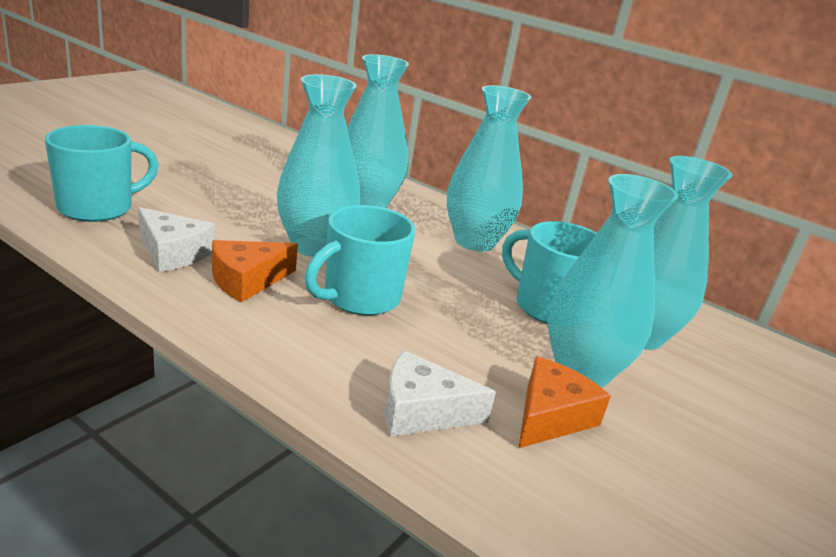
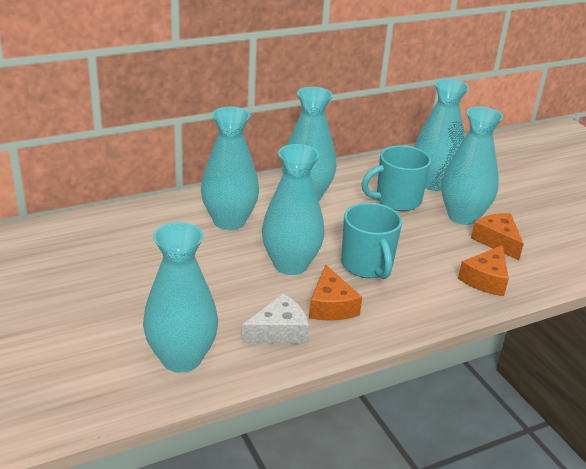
camera: 60 degrees left, 5 degrees up
turquoise mug [45,125,159,222] -> turquoise vase [143,222,218,373]
white cheese [385,350,496,437] -> orange cheese [458,245,509,296]

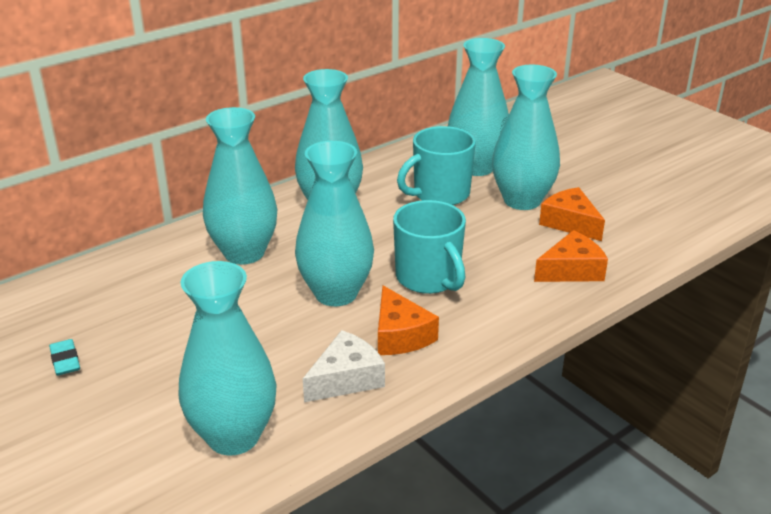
camera: 10 degrees left, 0 degrees up
orange cheese [458,245,509,296] -> orange cheese turned 135 degrees counterclockwise [534,230,608,282]
none -> turquoise eraser [49,339,80,376]

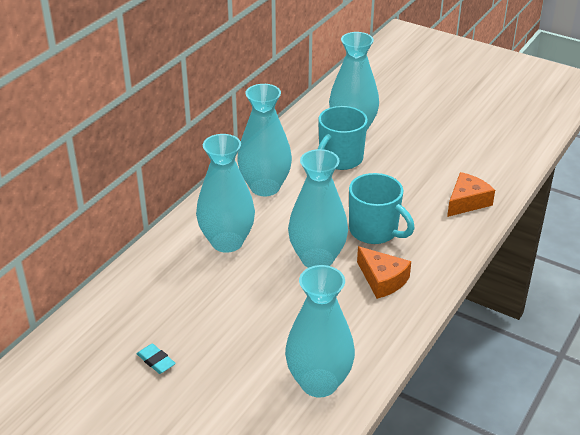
camera: 20 degrees left, 5 degrees up
white cheese [303,330,385,402] -> none
turquoise vase [492,64,560,210] -> none
orange cheese [539,187,605,241] -> none

